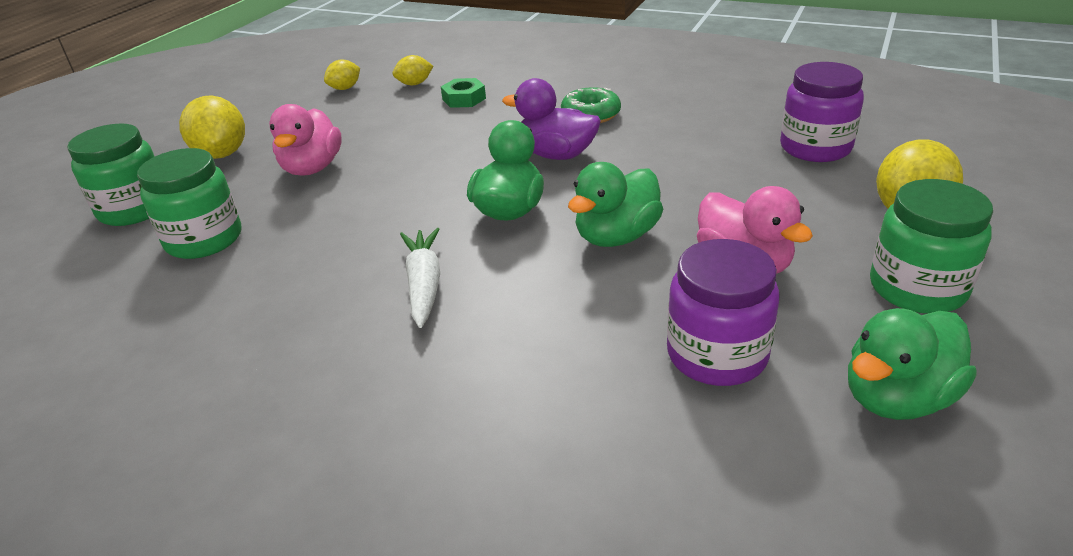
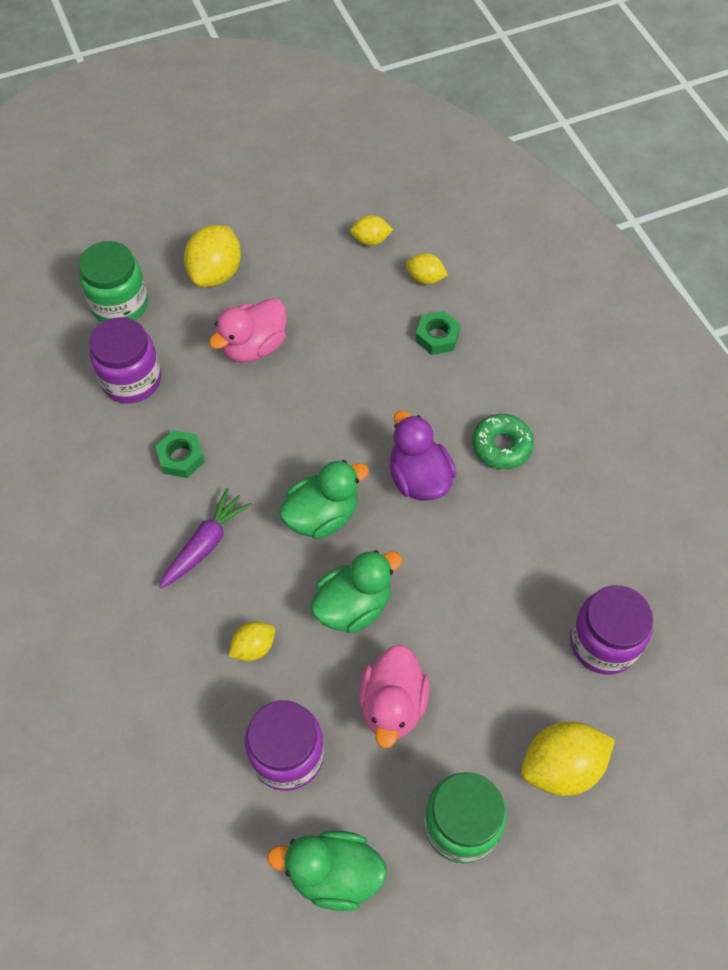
camera: 40 degrees right, 25 degrees up
green jar [137,148,241,259] -> purple jar [90,317,161,403]
white carrot [400,228,440,328] -> purple carrot [159,488,252,589]
green duck [568,162,663,247] -> green duck turned 150 degrees clockwise [310,550,402,633]
none -> green nut [156,430,205,478]
none -> yellow lemon [228,622,275,661]

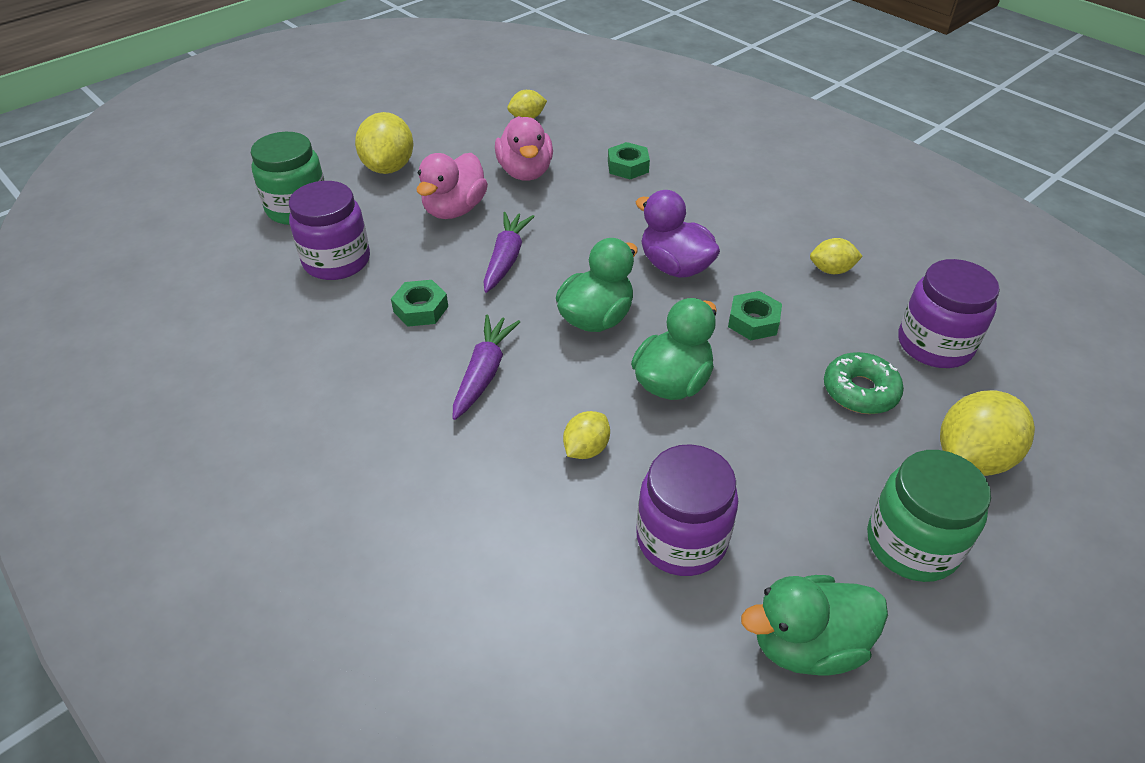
camera: 20 degrees left, 15 degrees down
pink duck [359,645,430,748] -> pink duck moved to [495,116,553,181]
yellow lemon [406,253,448,285] -> yellow lemon moved to [810,238,863,274]
green donut [472,414,534,469] -> green donut moved to [824,352,904,414]
none -> purple carrot [483,212,535,293]
none -> green nut [728,291,782,340]

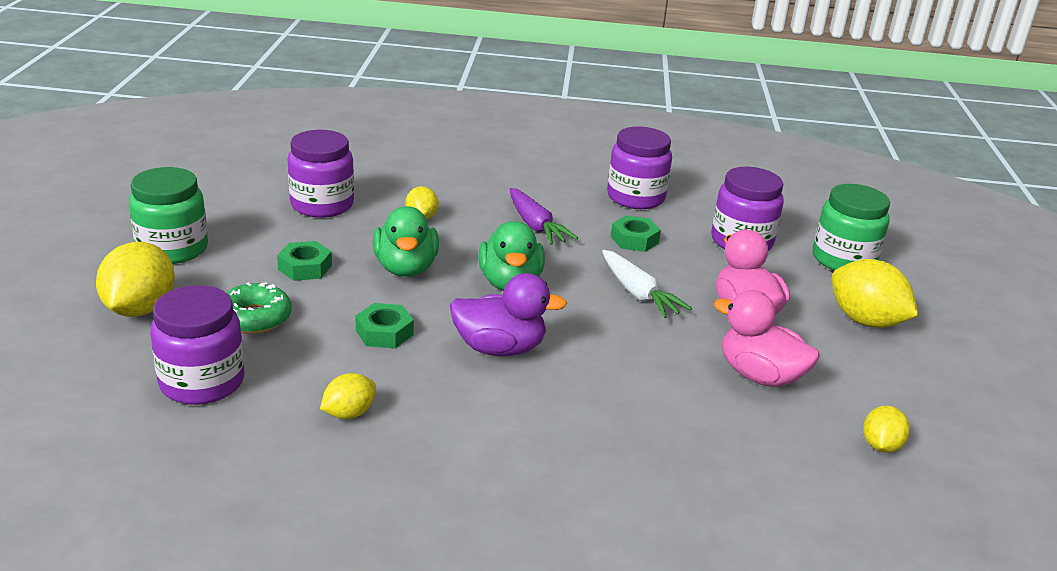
camera: 135 degrees right, 15 degrees down
purple carrot [483,212,535,293] -> white carrot [602,250,692,318]
green nut [608,142,650,180] -> green nut moved to [277,241,332,281]
green duck [741,575,888,676] -> none
none -> purple jar [607,126,672,209]

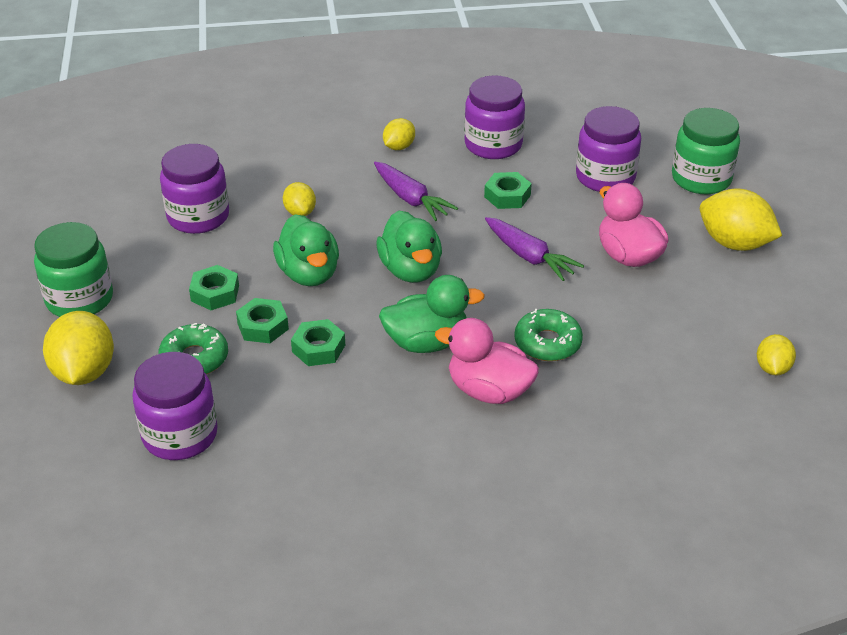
camera: 10 degrees left, 10 degrees up
yellow lemon [320,373,376,419] -> yellow lemon moved to [383,118,415,150]
purple duck [450,273,567,356] -> green duck [379,275,485,353]
white carrot [602,250,692,318] -> purple carrot [485,217,584,281]
pink duck [714,290,820,387] -> pink duck moved to [435,318,539,404]
none -> green nut [236,298,289,343]
none -> green donut [514,309,583,361]

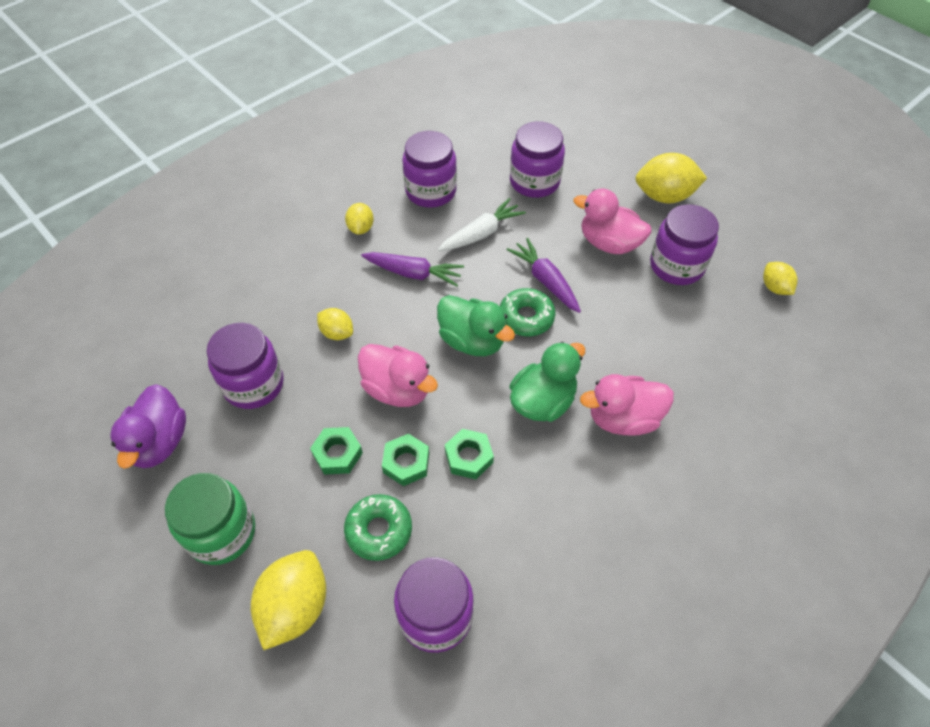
camera: 35 degrees left, 15 degrees up
yellow lemon [43,311,114,385] -> yellow lemon turned 60 degrees clockwise [251,550,326,650]
green duck [273,214,339,286] -> pink duck [358,344,438,407]
green nut [484,172,532,209] -> white carrot [438,198,526,251]
purple carrot [485,217,584,281] -> purple carrot turned 135 degrees counterclockwise [507,238,581,313]
green donut [514,309,583,361] -> green donut moved to [500,288,556,336]
green jar [672,108,740,194] -> none
none -> purple duck [110,384,186,469]
none -> purple jar [650,204,719,285]

